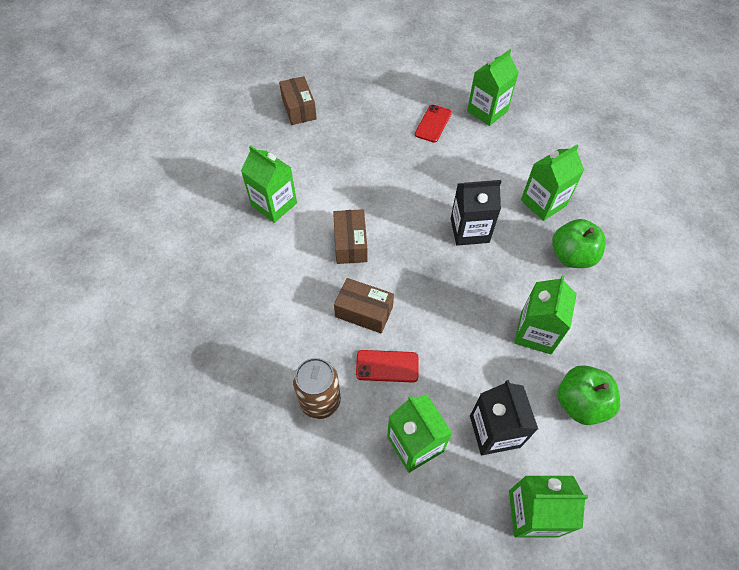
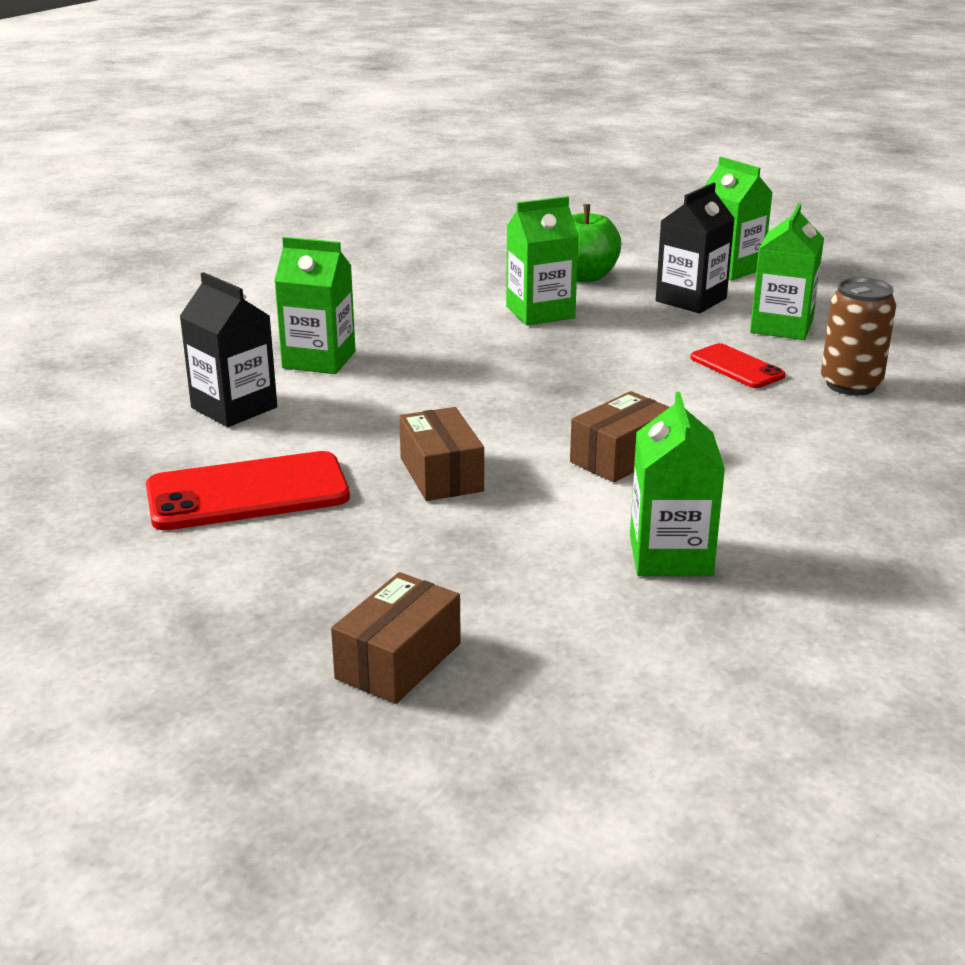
camera: 130 degrees left, 30 degrees down
brown box [334,278,394,334] -> brown box moved to [399,407,484,501]
red phone [415,105,452,143] -> red phone [146,451,350,530], size x1.75
black carton [451,180,502,246] -> black carton moved to [179,272,277,427]
green carton [467,49,519,126] -> none
green apple [552,219,606,268] -> none

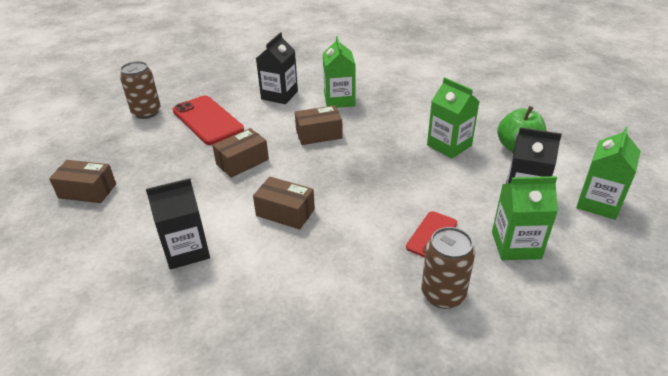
camera: 70 degrees right, 10 degrees up
green carton [630,392,725,576] -> black carton [146,178,210,270]
none -> brown can [120,61,161,119]
none -> brown box [295,105,343,145]

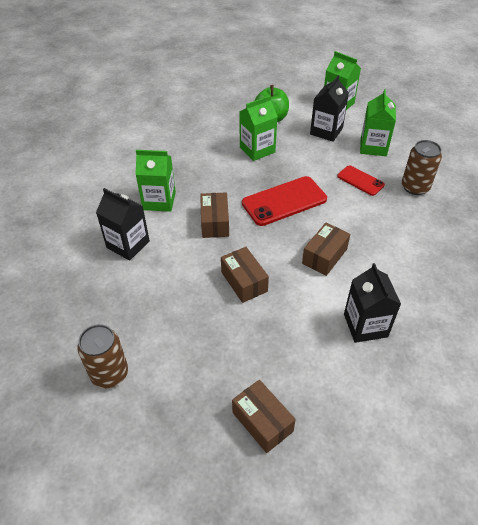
camera: 80 degrees left, 10 degrees up
brown box [49,160,116,203] -> brown box turned 60 degrees counterclockwise [232,380,296,453]
red phone [173,96,244,145] -> red phone moved to [242,176,327,226]

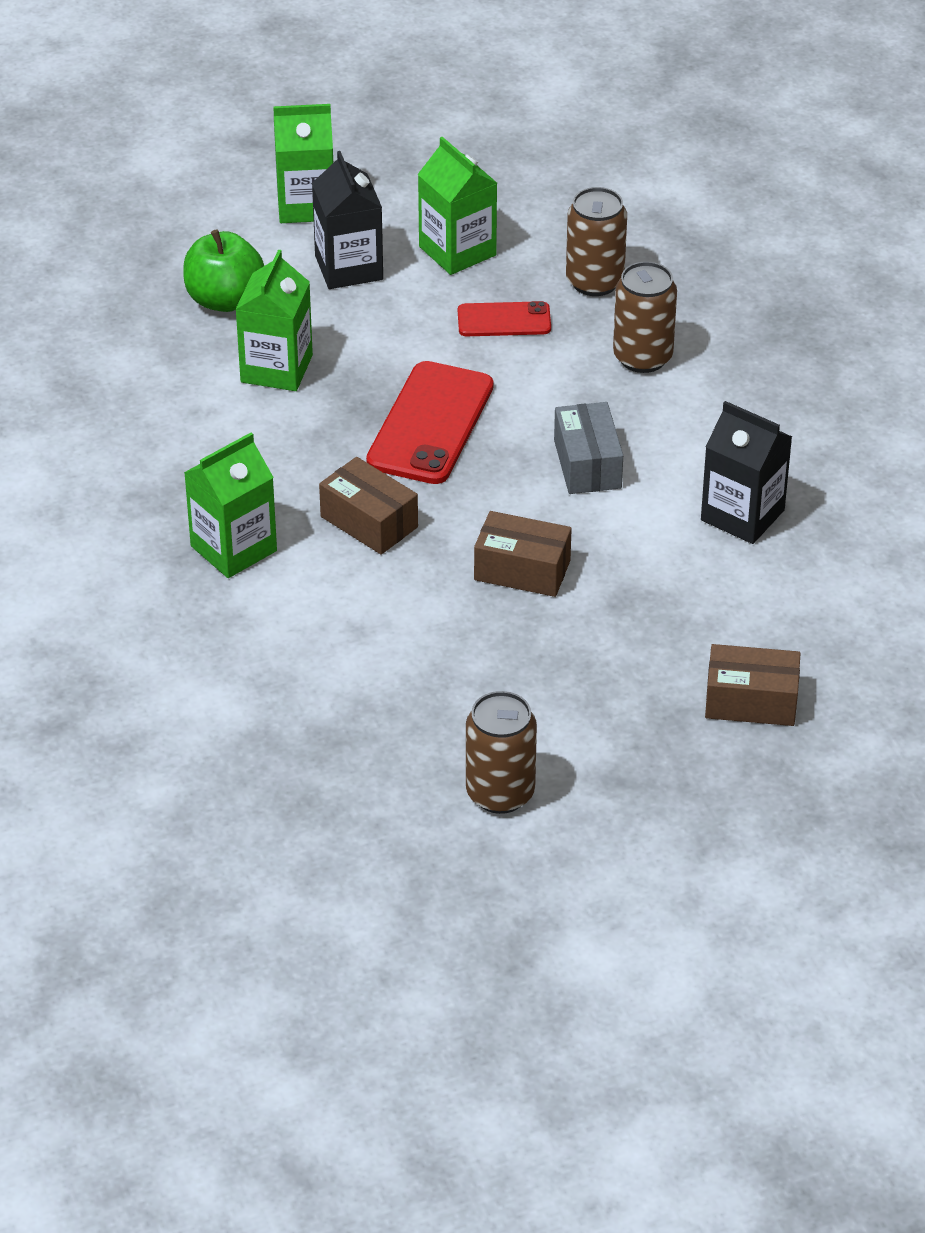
camera: 45 degrees left, 5 degrees down
black carton [96,188,150,261] -> none
brown box [302,223,350,276] -> grey box [554,402,623,494]
none -> brown can [613,262,677,373]

